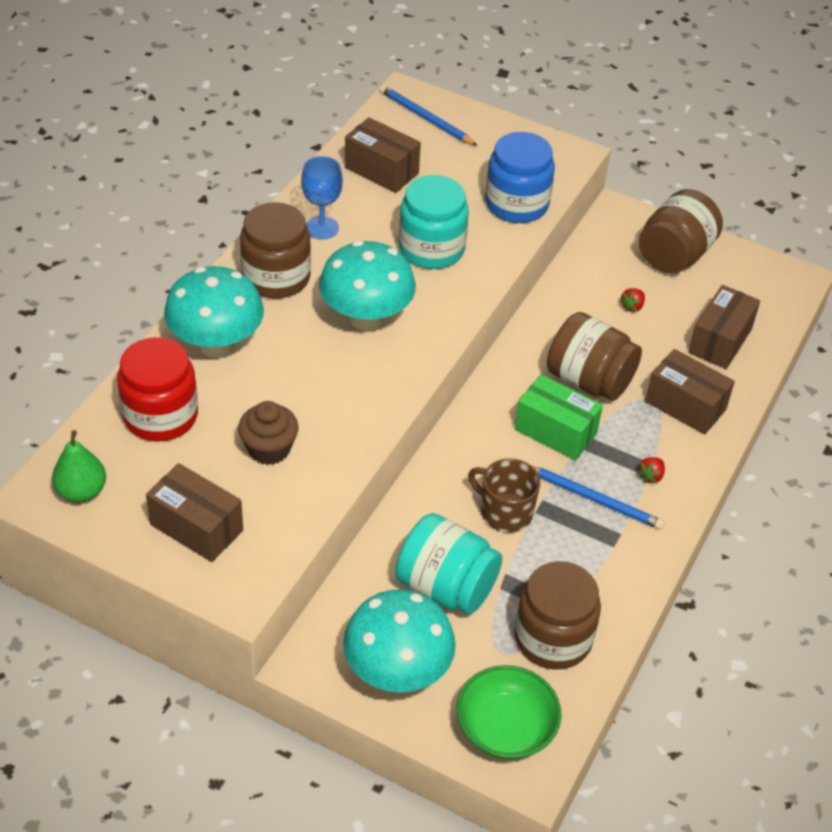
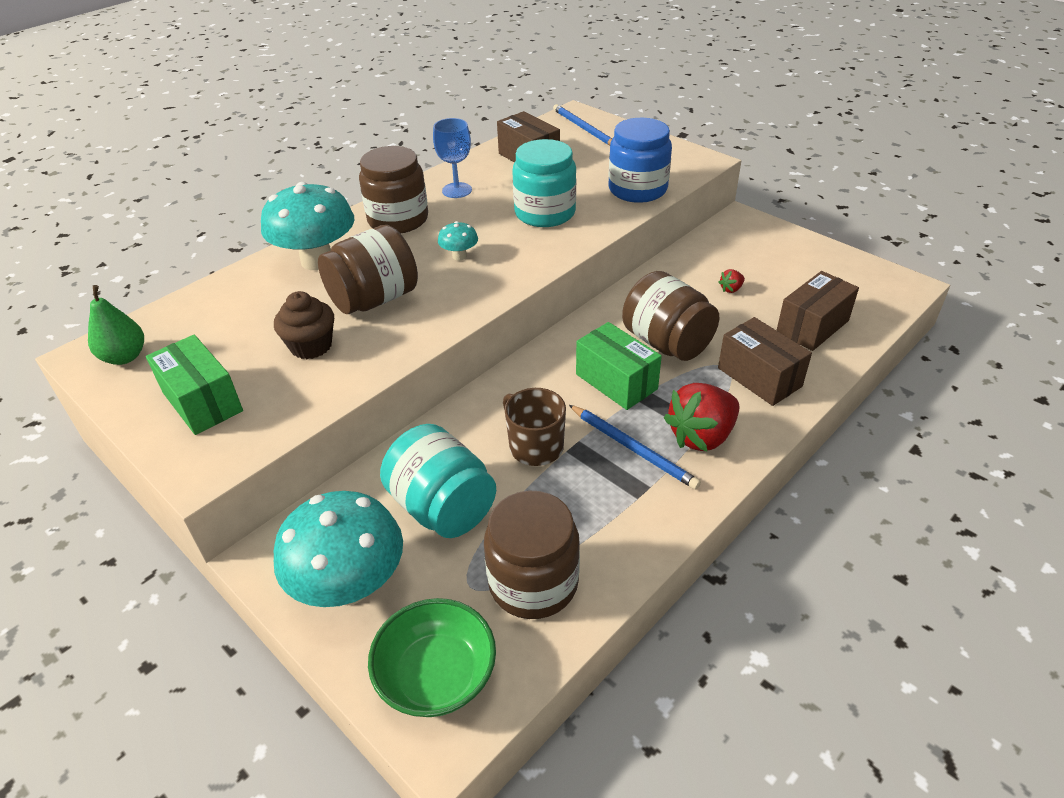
camera: 20 degrees right, 5 degrees down
red jar [117,337,198,442] -> none
brown box [146,463,243,562] -> green box [146,335,243,435]
turquoise mushroom [319,241,416,331] -> turquoise mushroom [438,221,478,261], size x0.45
red strawberry [637,457,665,484] -> red strawberry [664,383,739,452], size x2.36
brown jar [639,189,723,274] -> brown jar moved to [318,225,418,314]

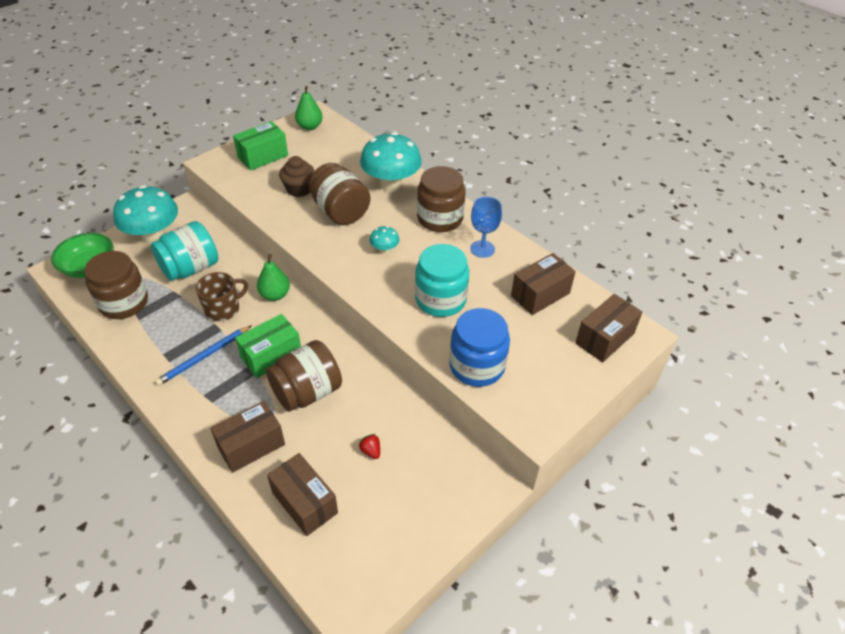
camera: 90 degrees right, 5 degrees up
blue pencil [553,104,612,146] -> brown box [575,294,642,363]
red strawberry [664,383,739,452] -> none
none -> green pear [257,254,290,301]

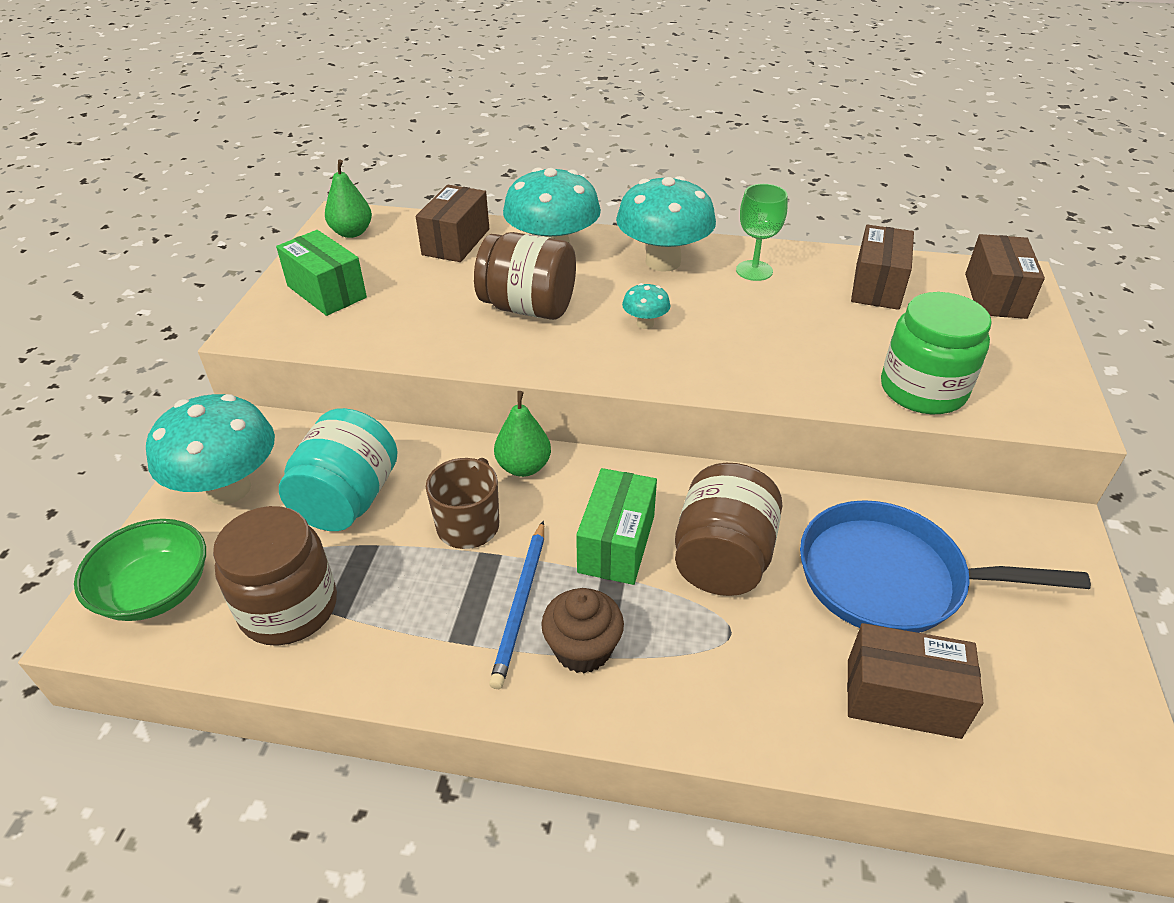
camera: 35 degrees left, 5 degrees down
brown box [210,400,285,473] -> brown box moved to [416,185,489,262]
green box [233,121,288,171] -> green box turned 60 degrees counterclockwise [276,230,367,316]
brown cupcake [279,156,315,197] -> brown cupcake moved to [541,588,624,673]
red strawberry [359,434,380,459] -> blue pan [800,500,1091,633]
turquoise jar [415,244,469,317] -> none
brown jar [417,166,466,232] -> turquoise mushroom [616,176,716,272]
blue jar [449,308,510,387] -> green jar [881,292,992,414]
blue goblet [470,197,502,258] -> green goblet [736,184,788,281]

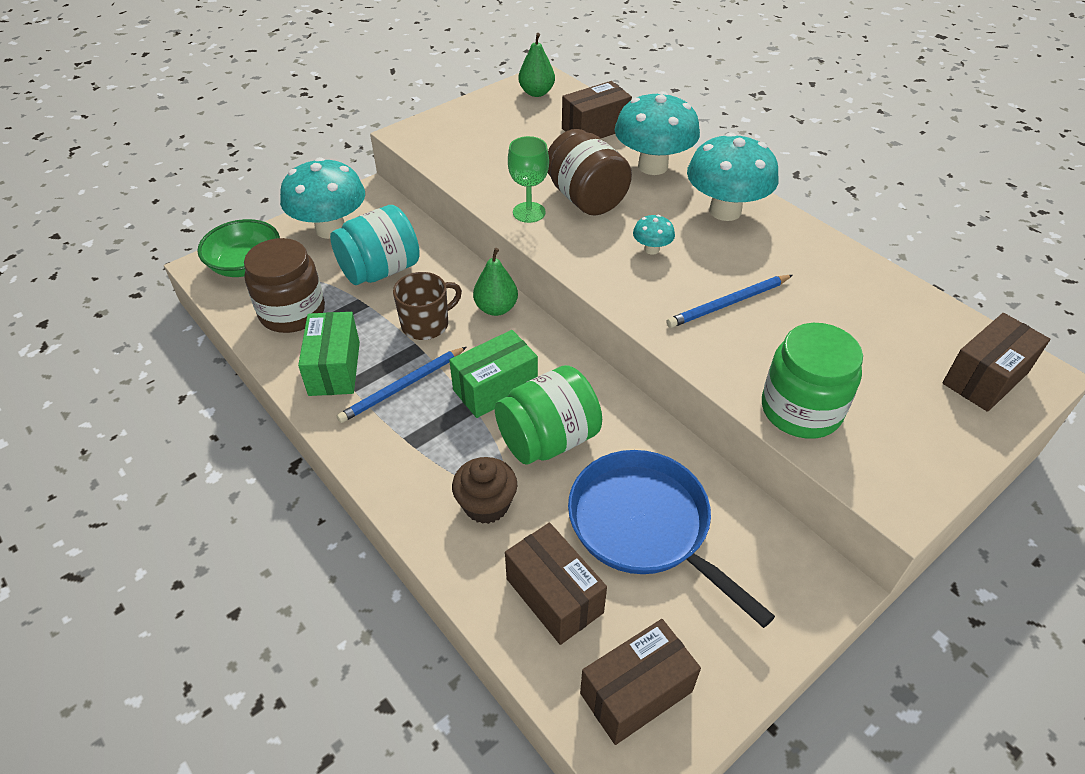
camera: 40 degrees right, 5 degrees up
green box [276,230,367,316] -> green box moved to [298,312,360,396]
brown cupcake [541,588,624,673] -> brown cupcake moved to [452,457,517,524]
brown jar [675,463,782,596] -> green jar [495,365,602,465]
green goblet [736,184,788,281] -> green goblet moved to [508,136,549,223]
brown box [851,225,914,310] -> brown box moved to [580,619,701,745]
none -> blue pencil [666,275,793,328]

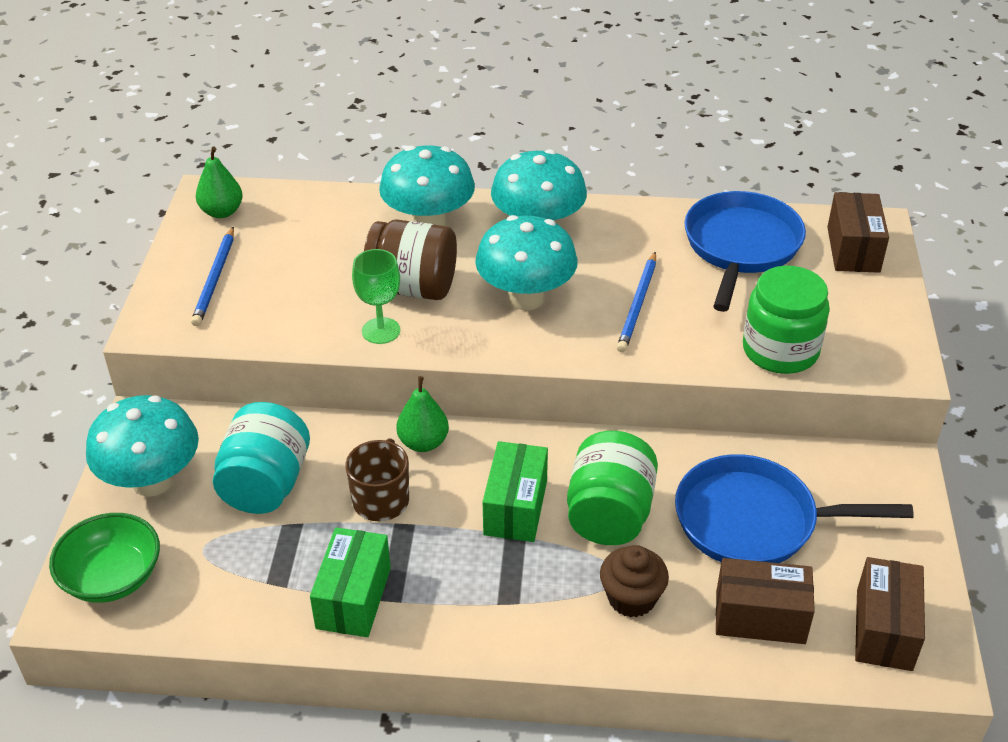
camera: 45 degrees left, 5 degrees down
brown jar [244,238,325,333] -> none
green box [298,312,360,396] -> green box turned 60 degrees clockwise [310,527,391,637]
blue pencil [337,347,467,423] -> blue pencil moved to [191,227,234,326]
brown box [562,81,632,138] -> none
turquoise mushroom [633,215,675,255] -> turquoise mushroom [475,215,578,310], size x2.23
none -> blue pan [684,191,806,312]

